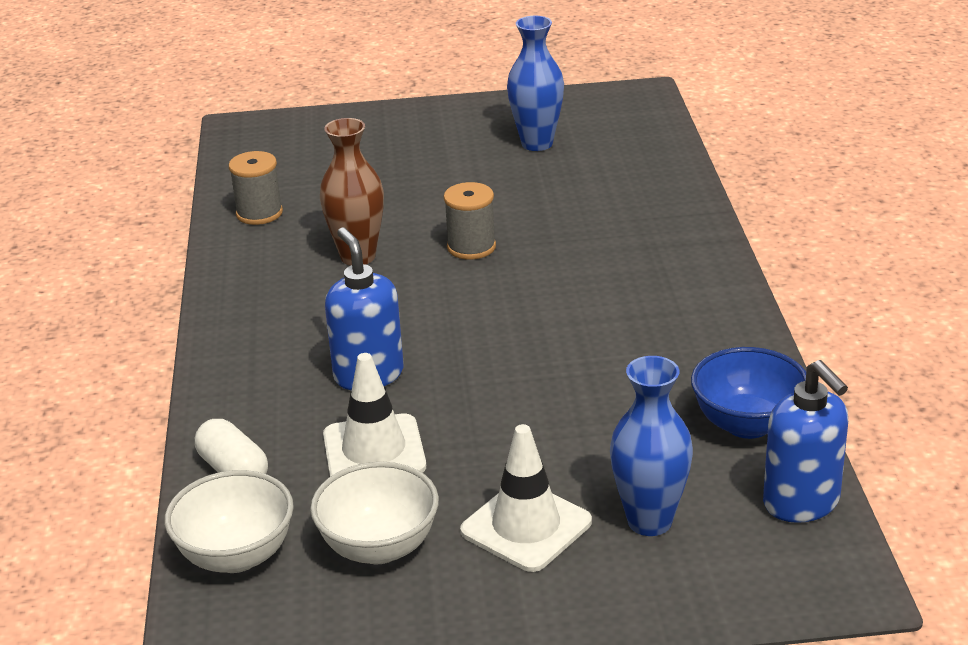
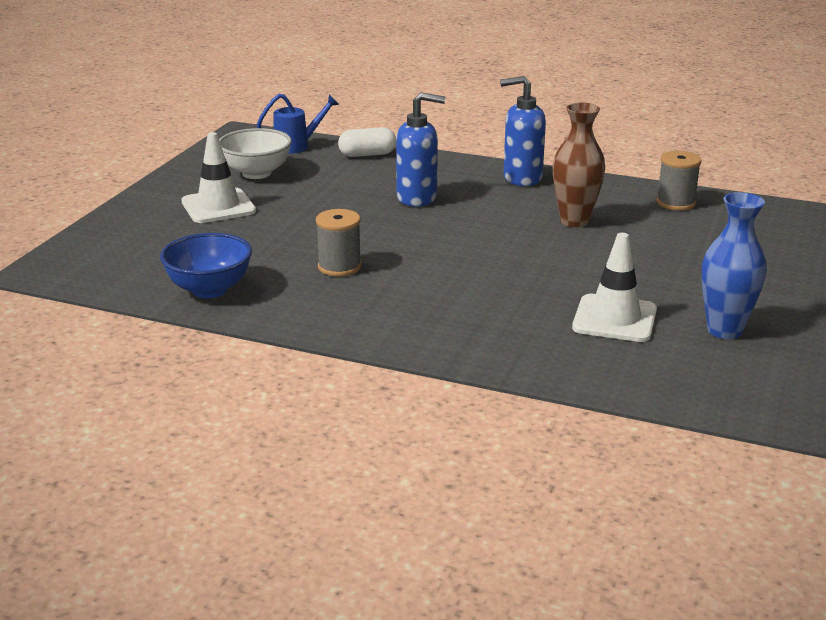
camera: 115 degrees right, 5 degrees down
white bowl [165,470,294,573] -> blue watering can [257,94,339,154]
white traffic cone [323,353,426,477] -> white traffic cone moved to [572,233,657,342]
grey spool [444,182,496,260] -> grey spool moved to [316,209,362,277]
blue vase [610,356,693,536] -> none
blue soap dispenser [763,360,848,523] -> blue soap dispenser moved to [500,76,546,186]

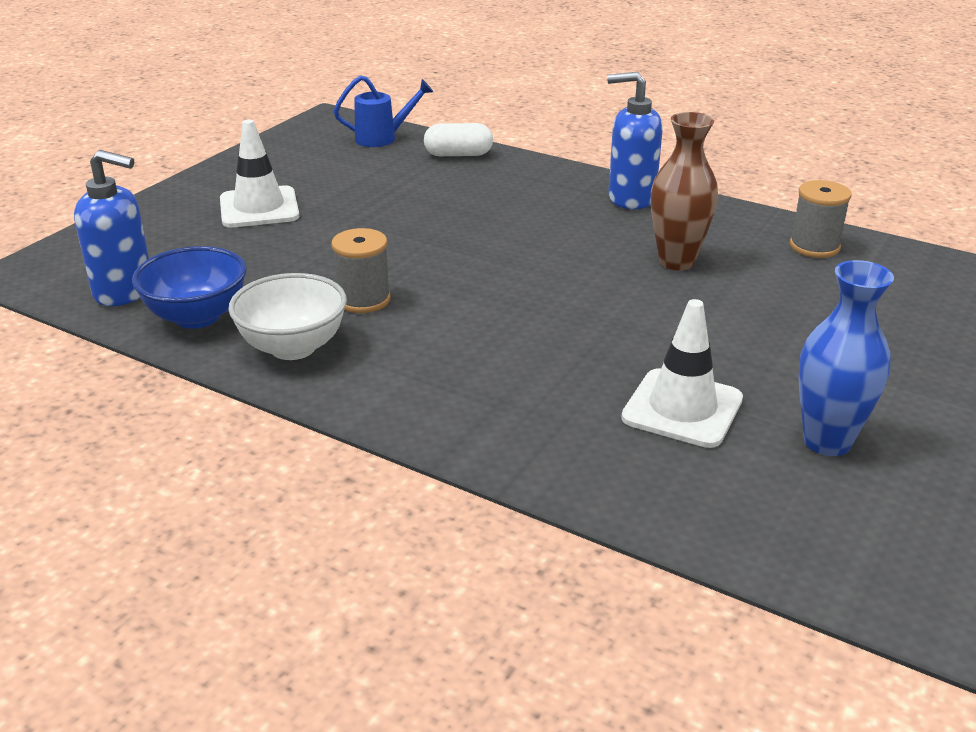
camera: 10 degrees right, 5 degrees up
white bowl [219,128,292,179] -> white bowl moved to [228,273,347,360]
blue soap dispenser [396,92,446,207] -> blue soap dispenser moved to [74,150,149,306]

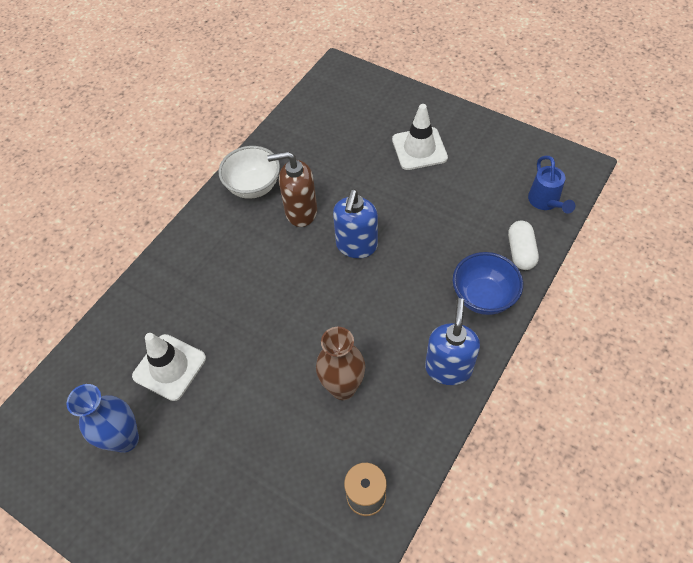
camera: 95 degrees right, 25 degrees up
blue soap dispenser [74,150,149,306] -> blue soap dispenser moved to [333,189,378,258]
blue bowl [132,246,247,329] -> blue bowl moved to [453,252,523,315]
grey spool [331,228,390,313] -> brown soap dispenser [267,151,317,227]

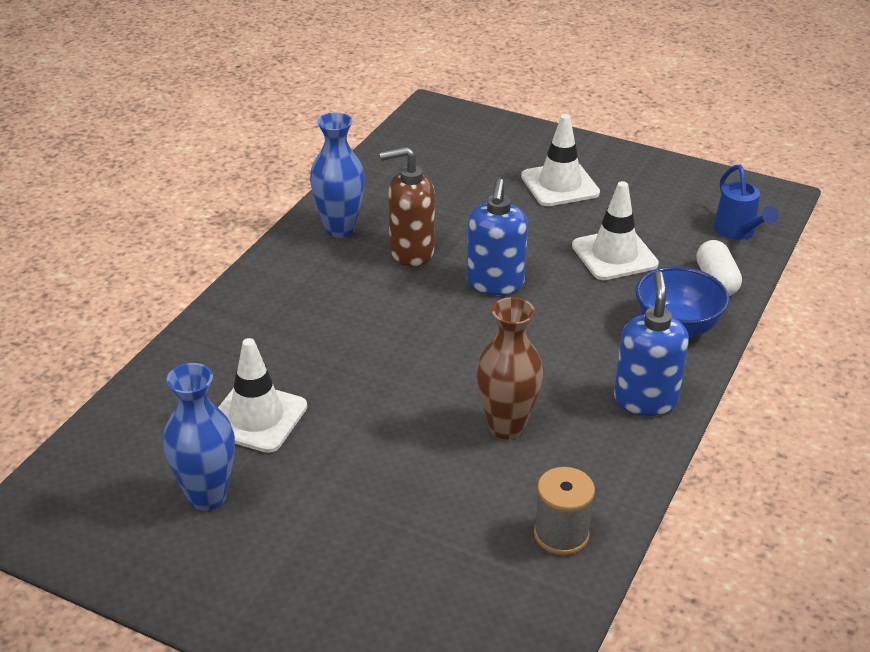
camera: 10 degrees left, 20 degrees down
white bowl [219,146,280,199] -> blue vase [310,113,365,238]
none -> white traffic cone [572,181,659,280]

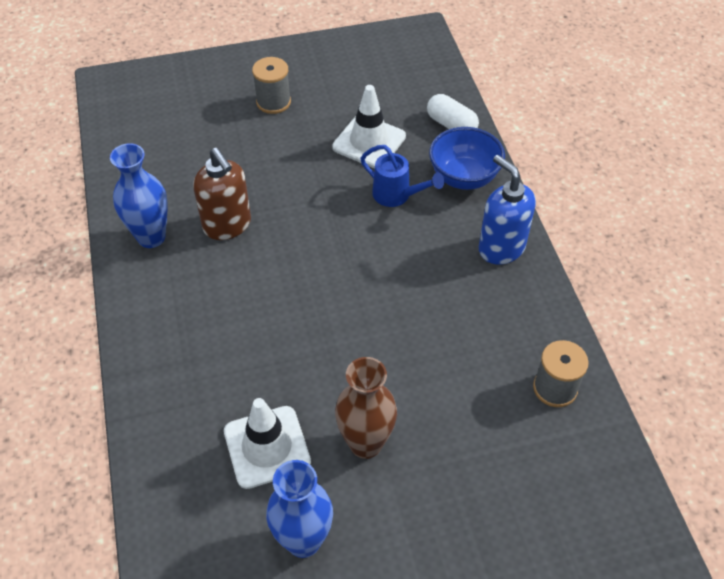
camera: 40 degrees left, 15 degrees up
brown soap dispenser [379,147,435,267] -> brown soap dispenser turned 75 degrees counterclockwise [193,148,251,240]
blue soap dispenser [467,178,528,295] -> none
brown vase [477,297,543,439] -> brown vase moved to [335,357,397,459]
white traffic cone [521,114,600,206] -> grey spool [252,57,291,114]
blue watering can [714,165,779,240] -> blue watering can moved to [360,145,444,207]

